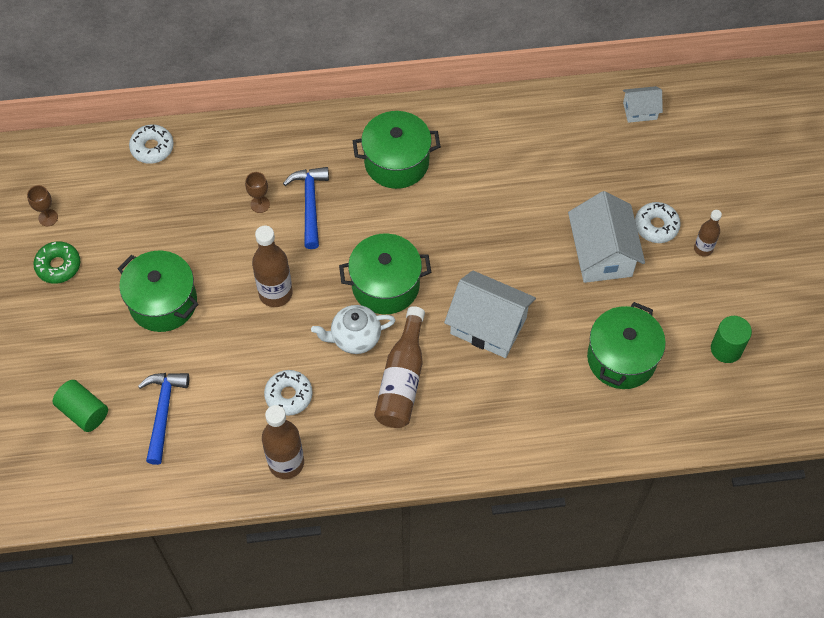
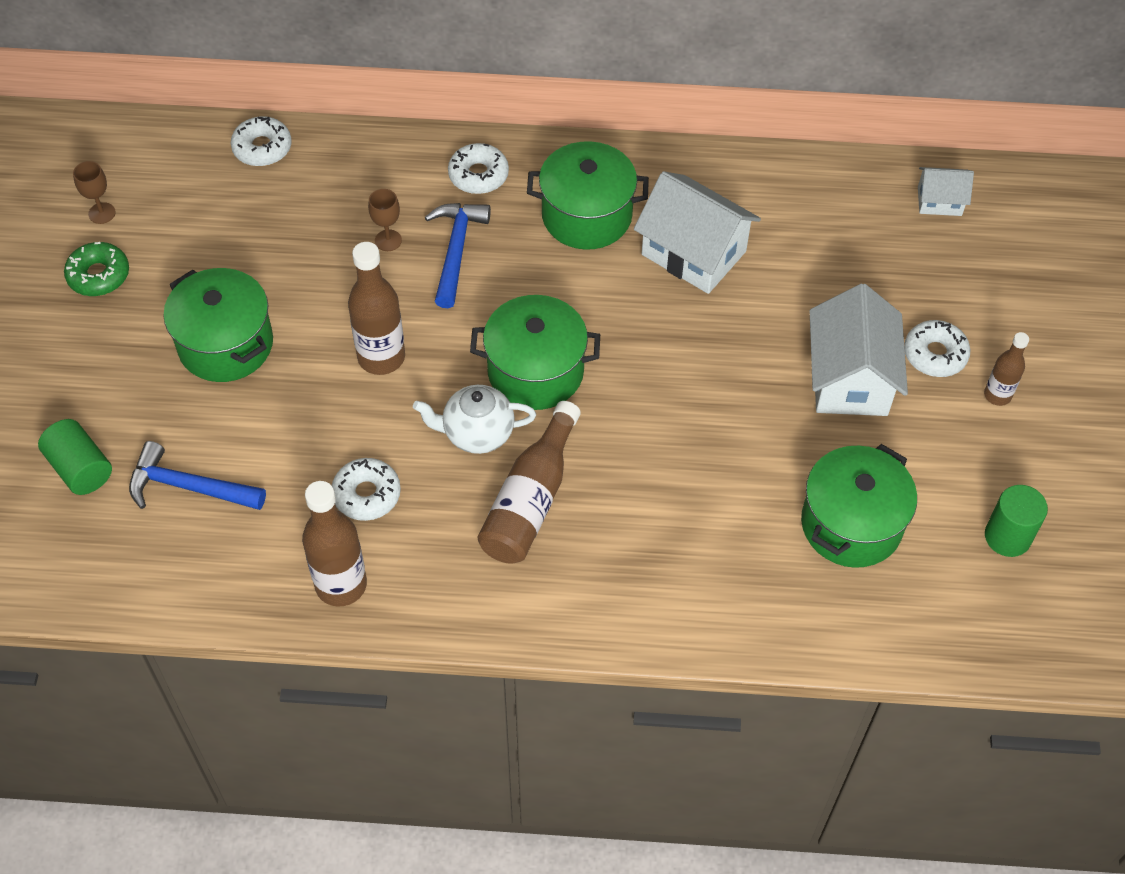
camera: 10 degrees right, 5 degrees down
blue hammer [138,373,189,465] -> blue hammer turned 90 degrees counterclockwise [129,441,266,510]
white house [444,270,536,358] -> white house moved to [634,171,761,294]
none -> white donut [448,143,509,194]

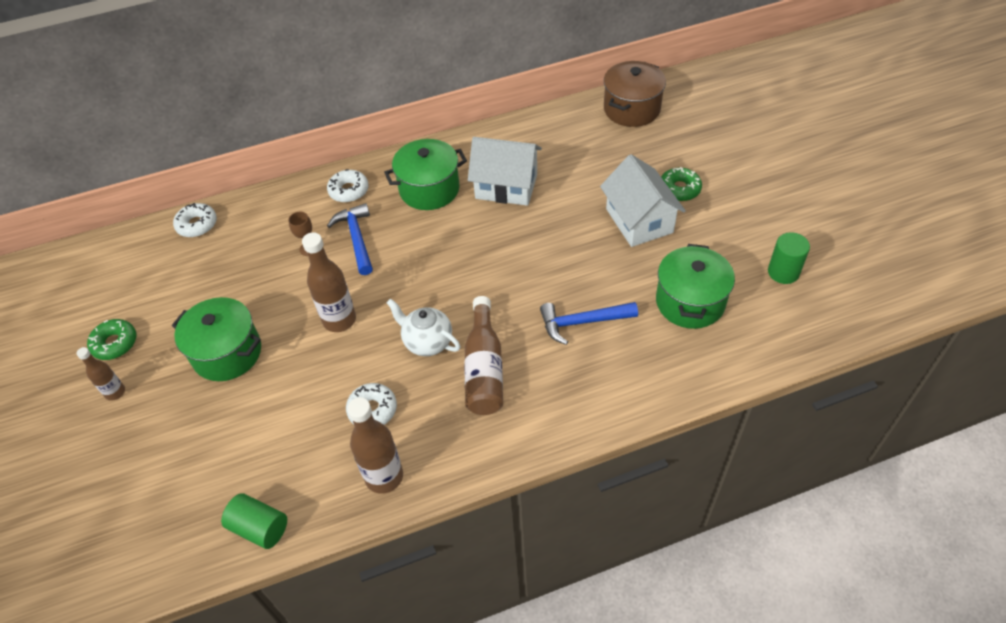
camera: 20 degrees left, 5 degrees down
green cylinder [38,419,112,495] -> green cylinder moved to [221,493,287,549]
brown goblet [73,161,116,224] -> none
blue hammer [129,441,266,510] -> blue hammer moved to [540,302,638,345]
white teapot [413,385,536,454] -> white teapot turned 60 degrees clockwise [387,299,461,356]
green pot [470,295,600,410] -> none
white donut [904,320,970,377] -> green donut [661,167,702,201]
white house [918,167,974,216] -> brown pot [604,61,666,127]
brown bottle [984,332,1029,406] -> brown bottle moved to [77,347,125,401]

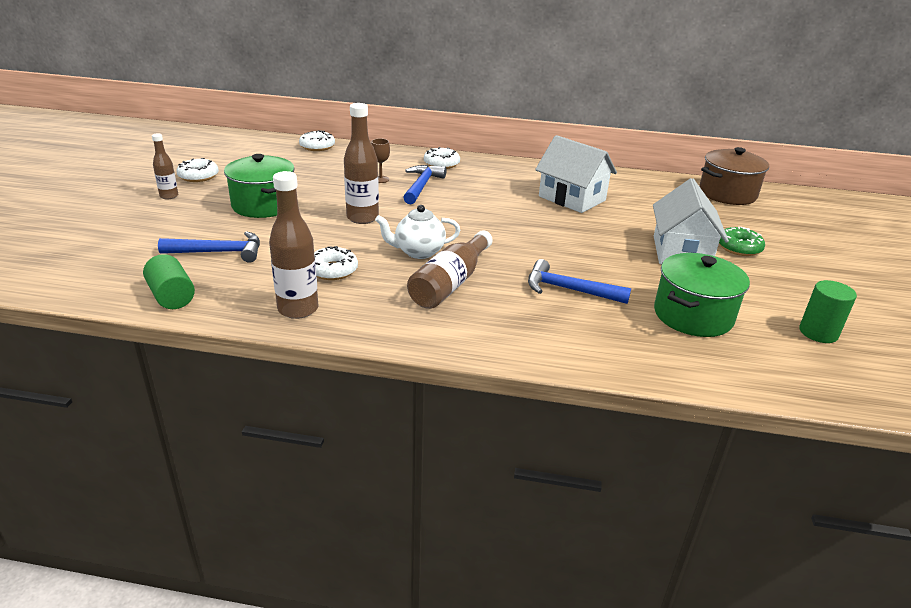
camera: 25 degrees right, 20 degrees down
green donut [87,319,136,360] -> white donut [176,158,219,182]
green pot [384,139,467,210] -> none
white teapot [387,299,461,356] -> white teapot turned 75 degrees counterclockwise [375,205,460,259]
none -> blue hammer [158,231,260,263]

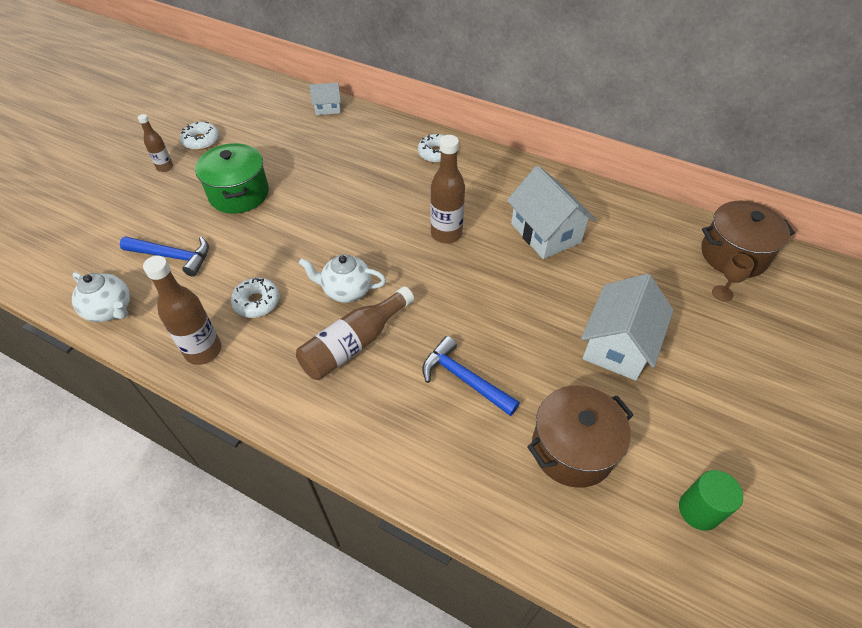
camera: 20 degrees right, 20 degrees up
green cylinder [143,254,195,309] -> white teapot [72,272,130,322]
white donut [299,130,335,151] -> white house [309,82,341,115]
brown bottle [344,103,379,224] -> brown bottle moved to [430,135,465,243]
brown goblet [371,139,390,183] -> brown goblet moved to [712,254,754,302]
blue hammer [403,165,446,204] -> none
green pot [654,253,750,337] -> brown pot [527,385,634,488]
green donut [719,227,765,256] -> none

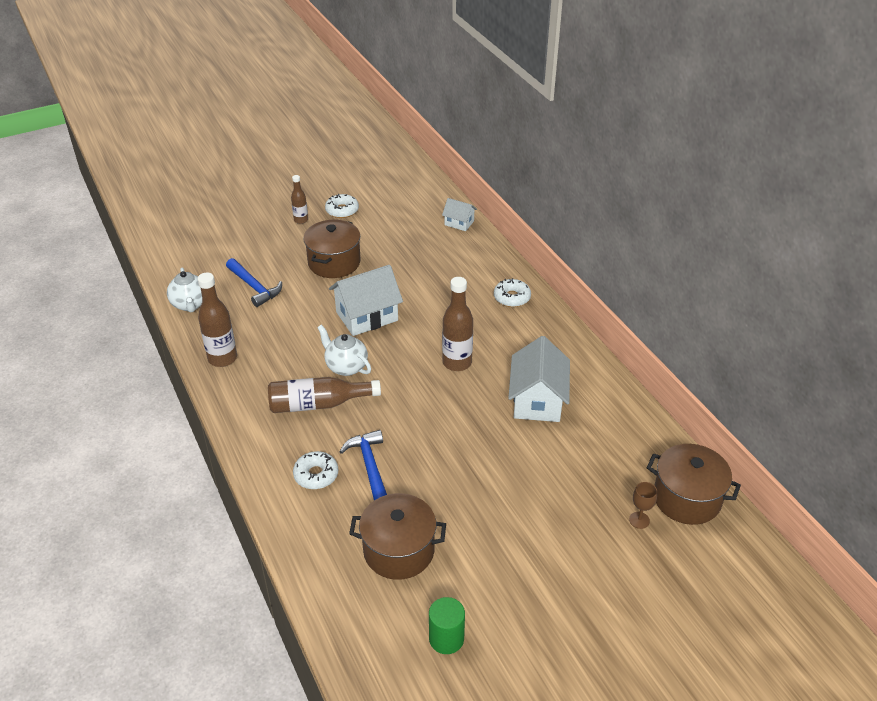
camera: 35 degrees right, 10 degrees down
green pot [195,143,269,214] -> brown pot [303,220,361,278]
white donut [231,278,280,318] -> white donut moved to [293,451,338,489]
white house [581,274,674,381] -> white house moved to [329,265,403,336]

